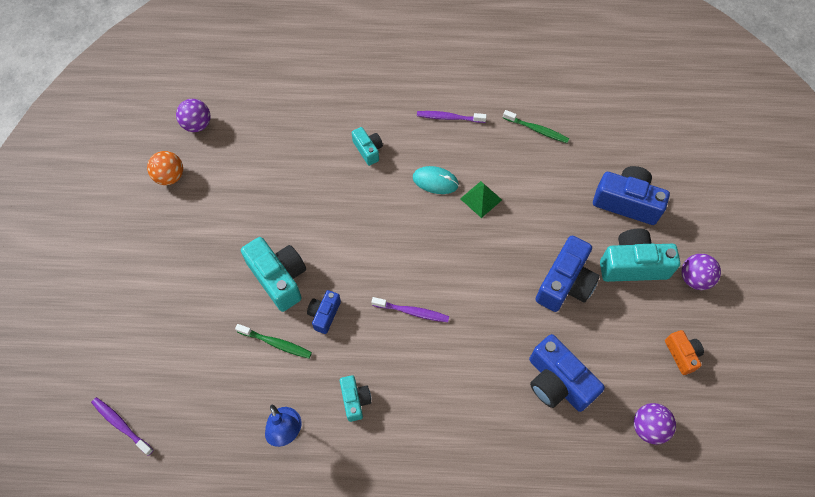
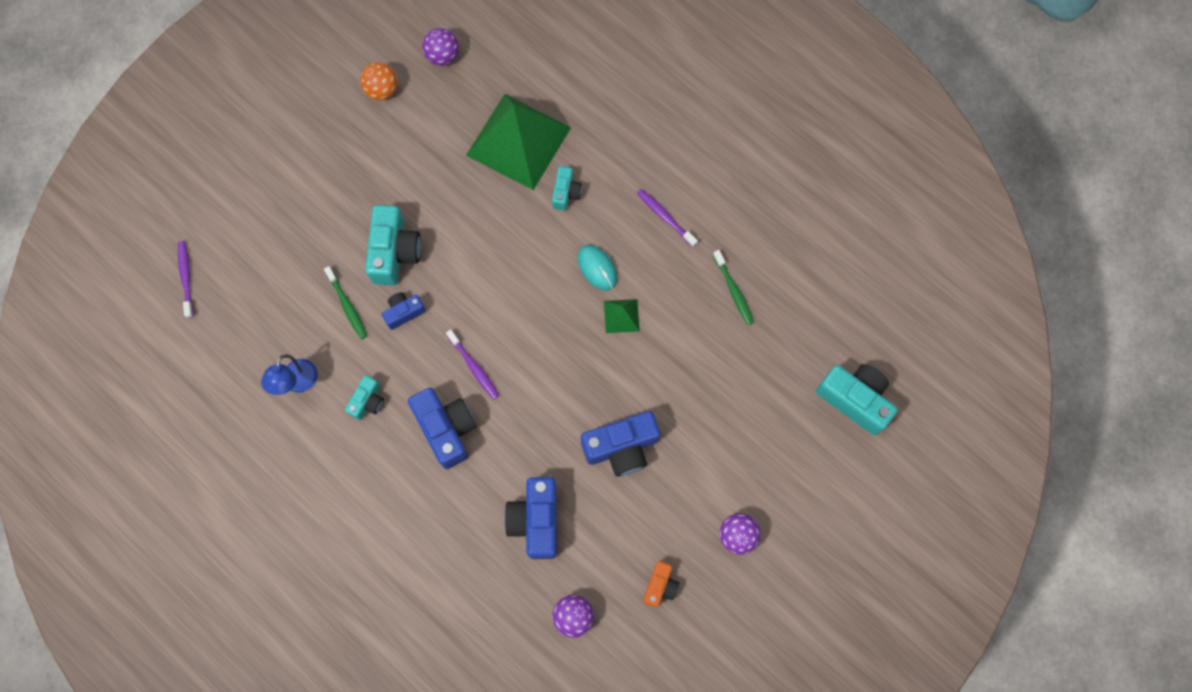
camera: 40 degrees right, 10 degrees up
blue camera [593,166,670,225] -> blue camera moved to [408,388,477,469]
turquoise camera [600,229,680,282] -> turquoise camera moved to [816,364,898,435]
none -> green pyramid [466,94,571,190]

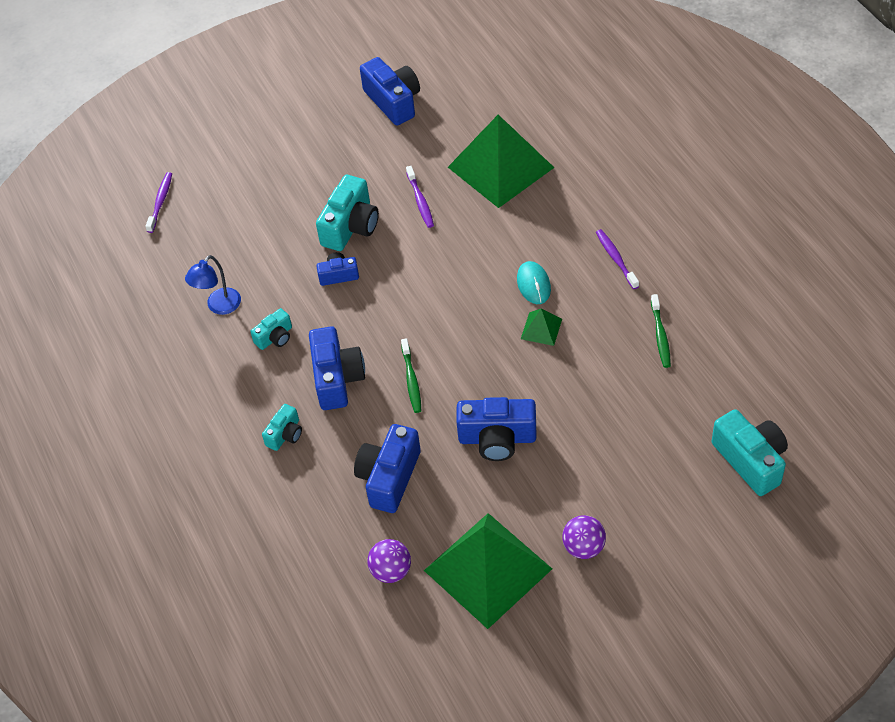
camera: 25 degrees right, 20 degrees down
green toothbrush [324,266,367,339] -> green toothbrush moved to [401,338,421,413]
orange ball [360,62,398,100] -> blue camera [360,57,420,126]
purple ball [422,28,459,66] -> none
purple toothbrush [446,330,500,400] -> purple toothbrush moved to [406,166,434,228]
turquoise camera [552,166,582,211] -> turquoise camera moved to [262,404,302,451]
orange camera [643,561,679,608] -> green pyramid [424,513,552,629]

